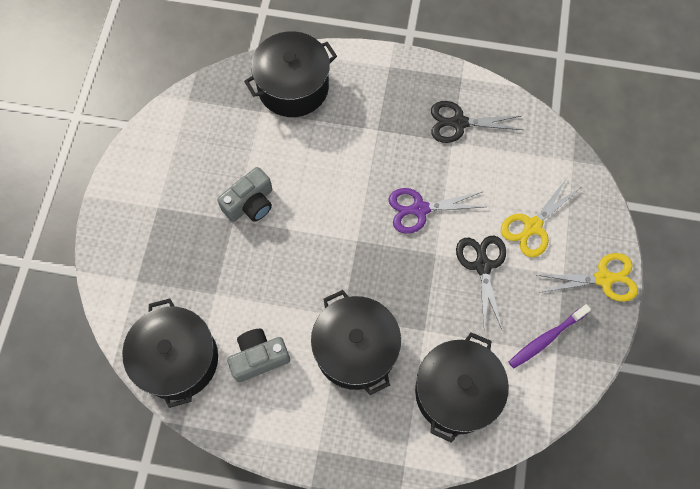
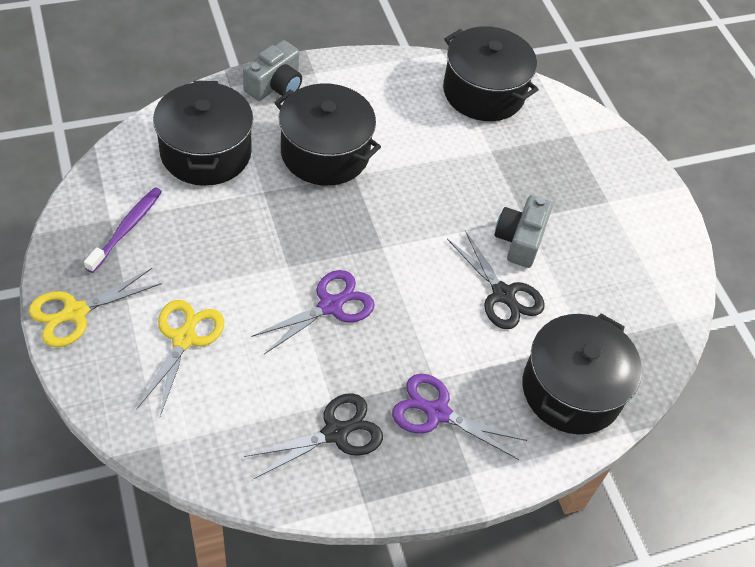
camera: 145 degrees right, 15 degrees down
grey camera [227,329,290,382] -> grey camera moved to [243,40,302,101]
black scissors [456,235,506,331] -> black scissors moved to [447,230,545,329]
none -> purple scissors [392,374,527,460]

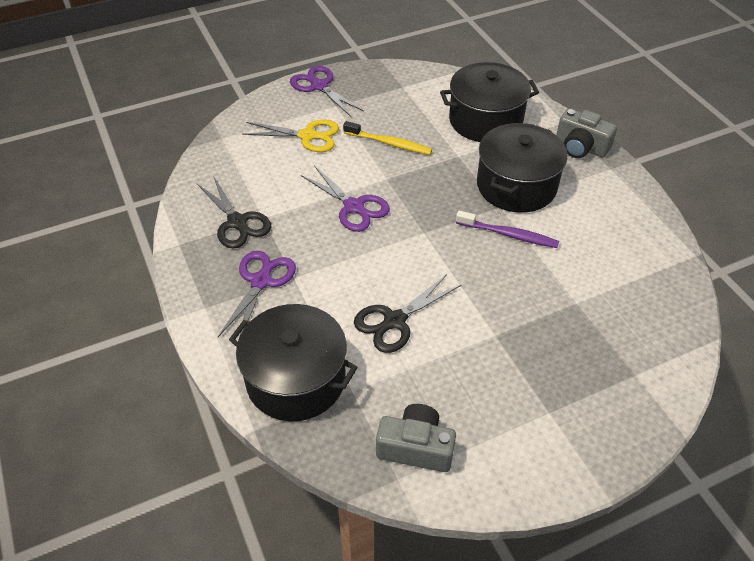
camera: 90 degrees right, 5 degrees down
yellow scissors [29,268,162,347] -> purple scissors [290,66,364,117]
purple toothbrush [84,187,162,273] -> purple toothbrush moved to [456,211,559,248]
black pot [443,26,539,121] -> none
grey camera [494,195,553,268] -> grey camera moved to [376,404,456,472]
none -> yellow toothbrush [343,121,432,155]

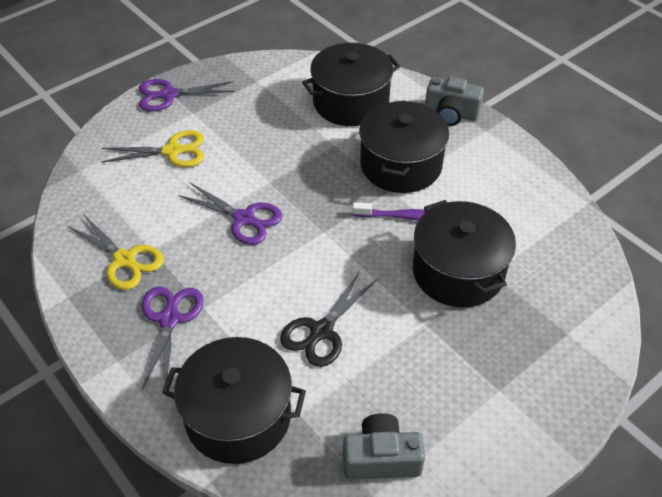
camera: 15 degrees left, 0 degrees up
black scissors [197,176,272,248] -> yellow scissors [67,214,164,290]
purple scissors [290,66,364,117] -> purple scissors turned 45 degrees counterclockwise [139,79,235,112]
yellow toothbrush [343,121,432,155] -> none
none -> black pot [413,200,516,308]

